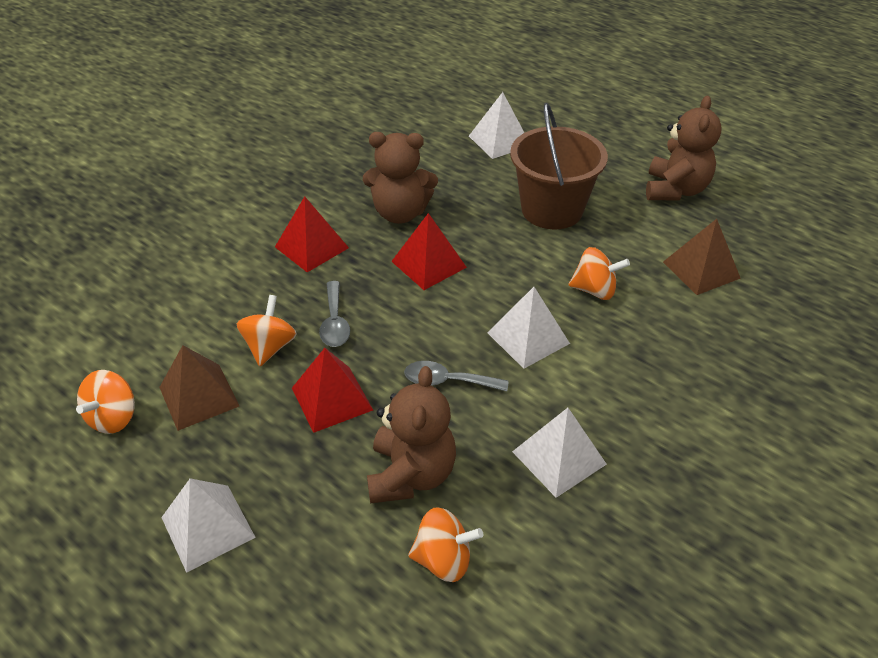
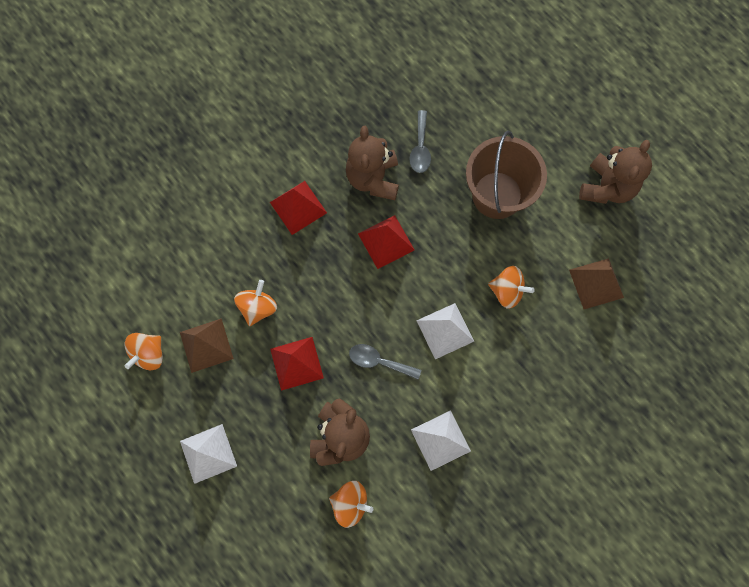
camera: 10 degrees right, 30 degrees up
grey spoon [319,281,350,347] -> grey spoon moved to [409,110,431,173]
brown teddy bear [363,132,438,224] -> brown teddy bear turned 75 degrees clockwise [346,126,399,200]
white pyramid [469,92,524,159] -> none

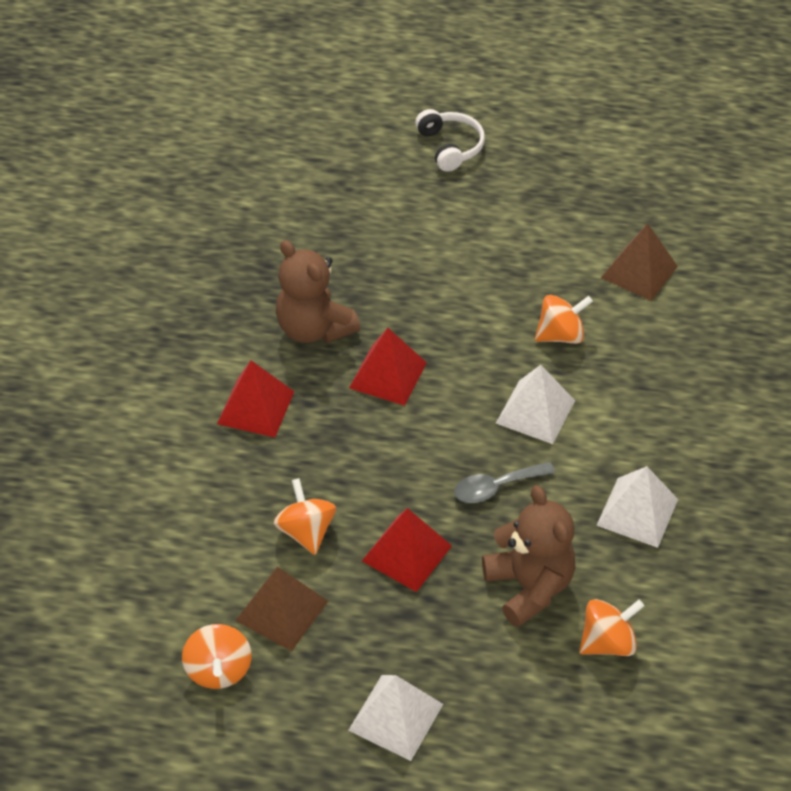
camera: 40 degrees left, 25 degrees down
grey spoon [409,110,431,173] -> none
brown bucket [466,131,547,219] -> none
brown teddy bear [579,140,652,204] -> none
none -> white headphones [415,109,485,172]

